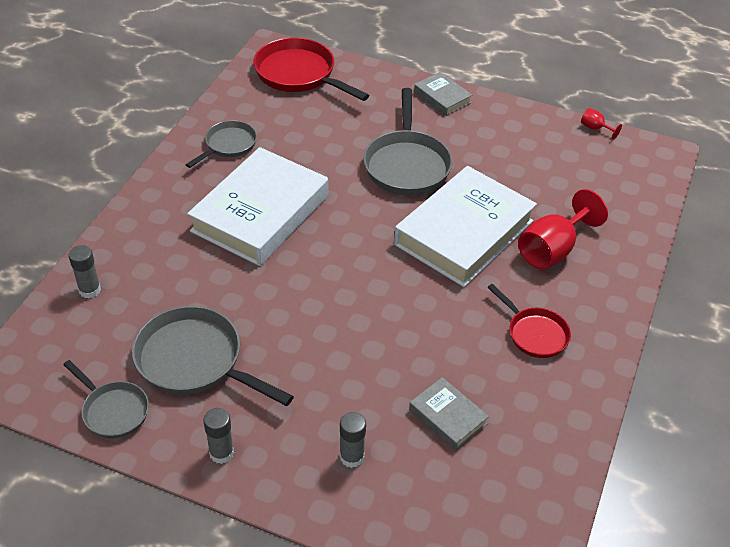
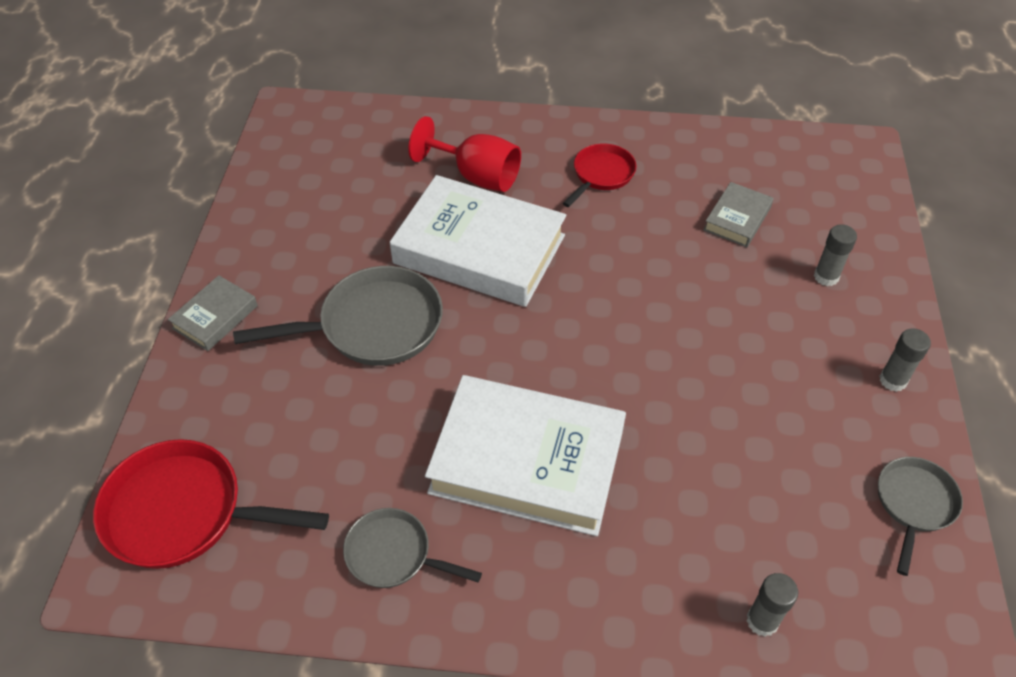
camera: 105 degrees left, 5 degrees up
grey pan [132,306,294,406] -> none
red pan [254,38,369,101] -> red pan turned 75 degrees clockwise [93,439,329,569]
red goblet [581,108,622,140] -> none

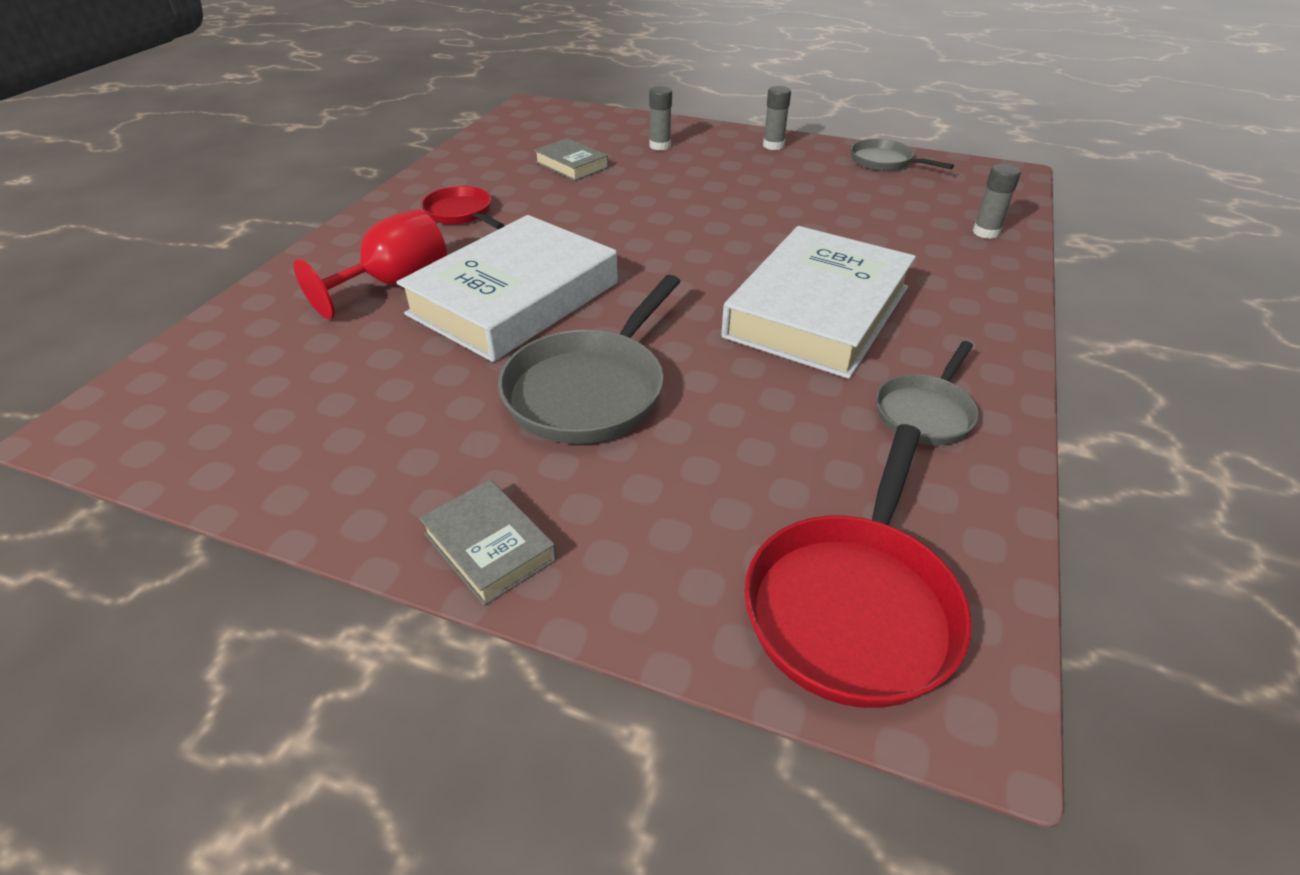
camera: 75 degrees left, 10 degrees down
grey pan [233,266,443,366] -> grey pan turned 150 degrees counterclockwise [498,275,681,444]

